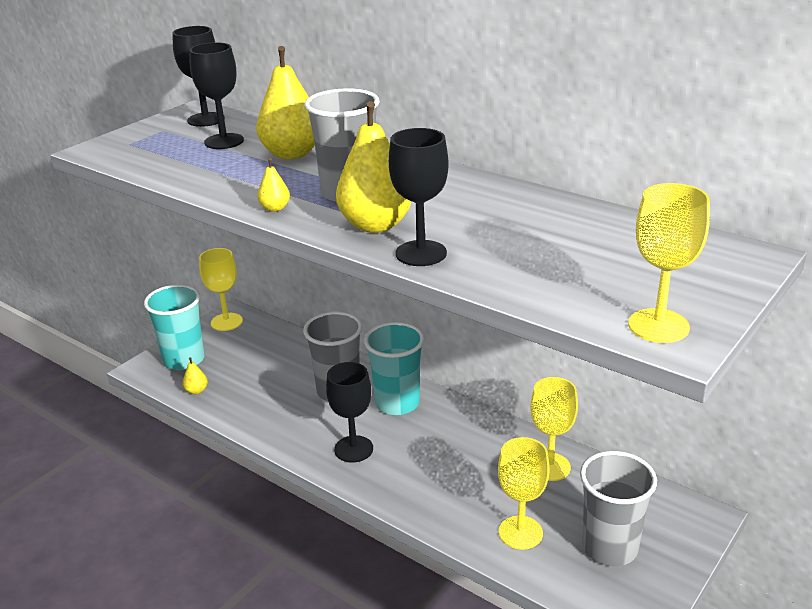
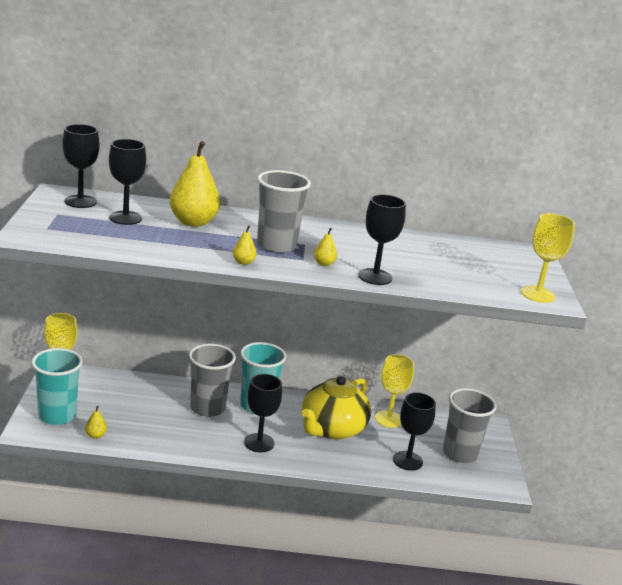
camera: 40 degrees left, 5 degrees down
yellow pear [336,101,412,233] -> yellow pear [314,228,337,266], size x0.44
yellow goblet [498,437,549,550] -> black goblet [393,392,436,471]
none -> yellow teapot [301,376,371,439]

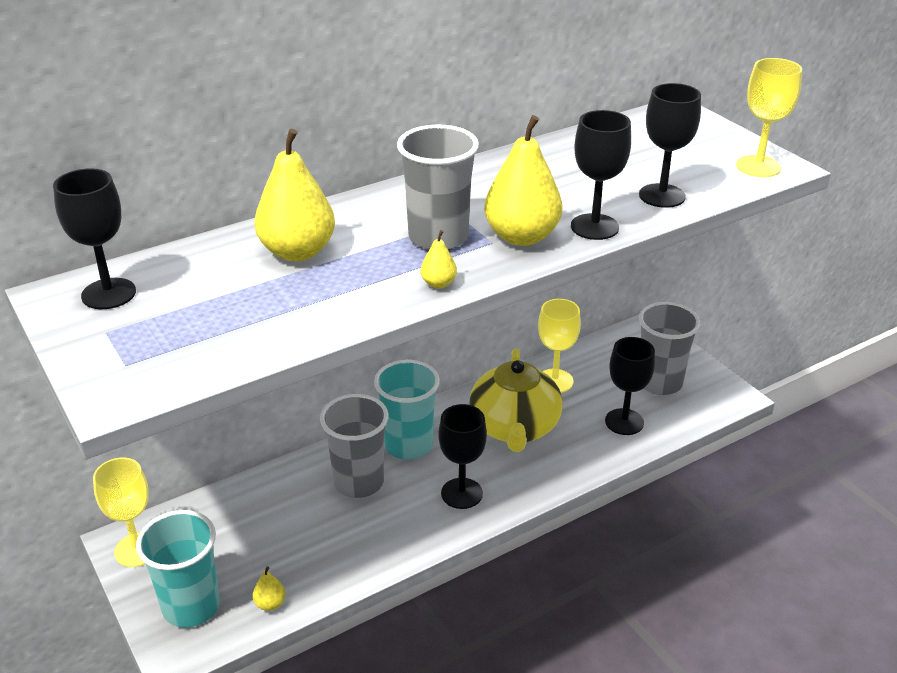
camera: 30 degrees left, 10 degrees up
black goblet [109,139,146,225] -> black goblet moved to [639,83,701,208]
yellow pear [314,228,337,266] -> yellow pear [484,115,563,246], size x2.26

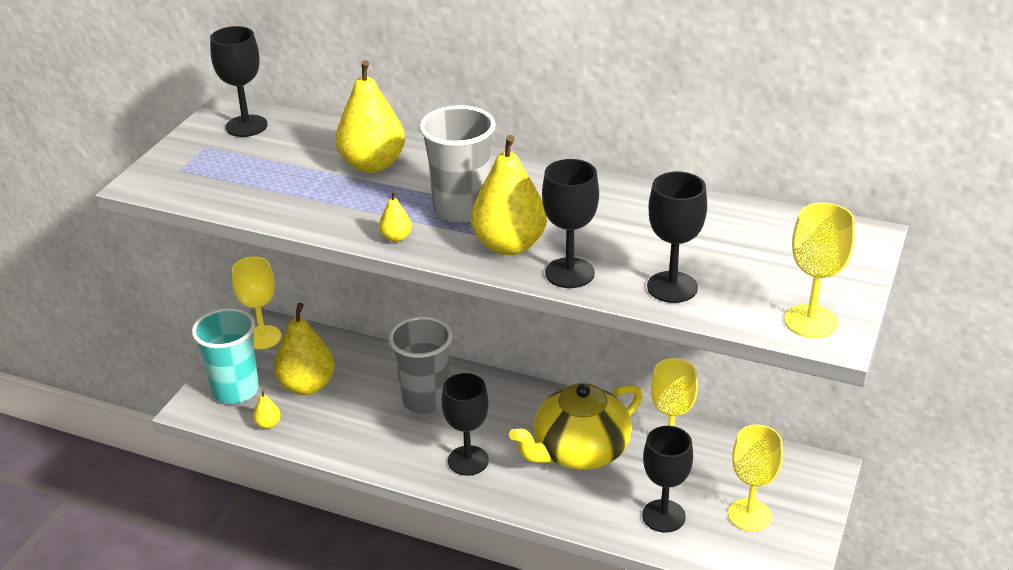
camera: 55 degrees right, 0 degrees up
turquoise cup [374,360,440,460] -> none
grey cup [639,302,700,395] -> yellow goblet [728,425,783,532]
none -> yellow pear [274,303,335,395]

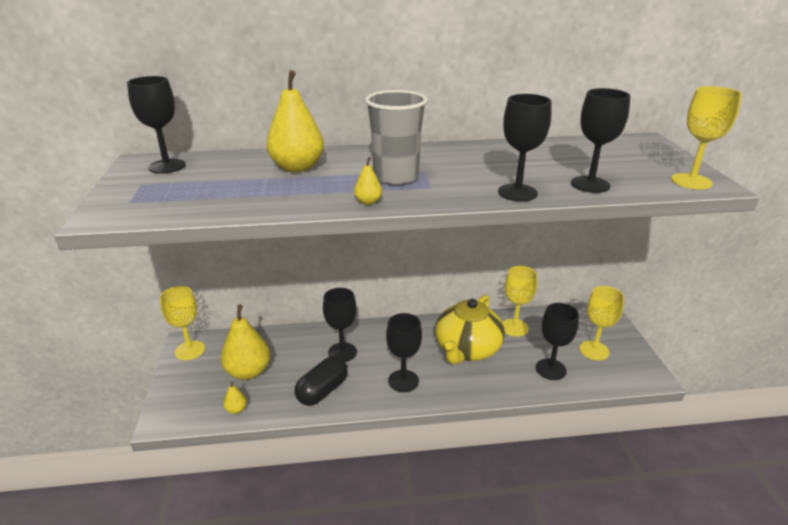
camera: 30 degrees left, 5 degrees down
turquoise cup [192,308,259,404] -> none
grey cup [389,316,452,414] -> black goblet [323,288,357,362]
yellow pear [471,135,547,255] -> none
none -> black capsule [295,356,348,406]

